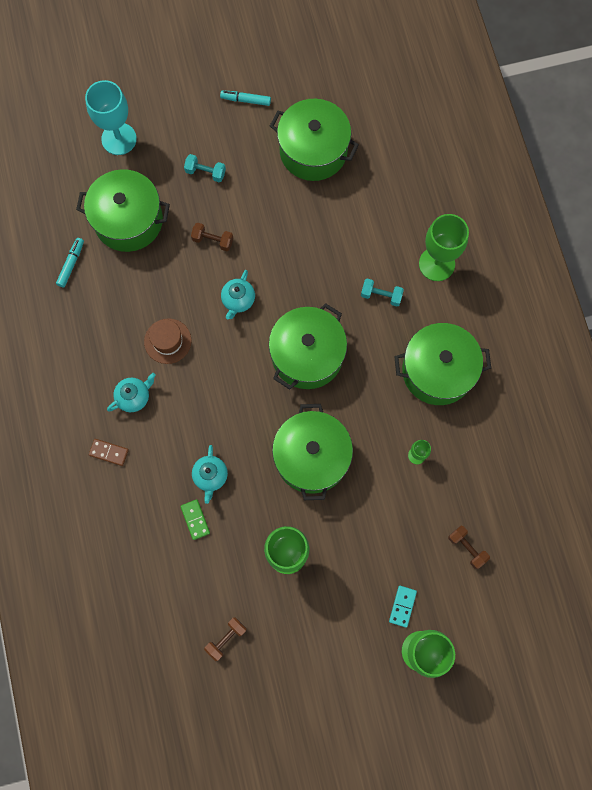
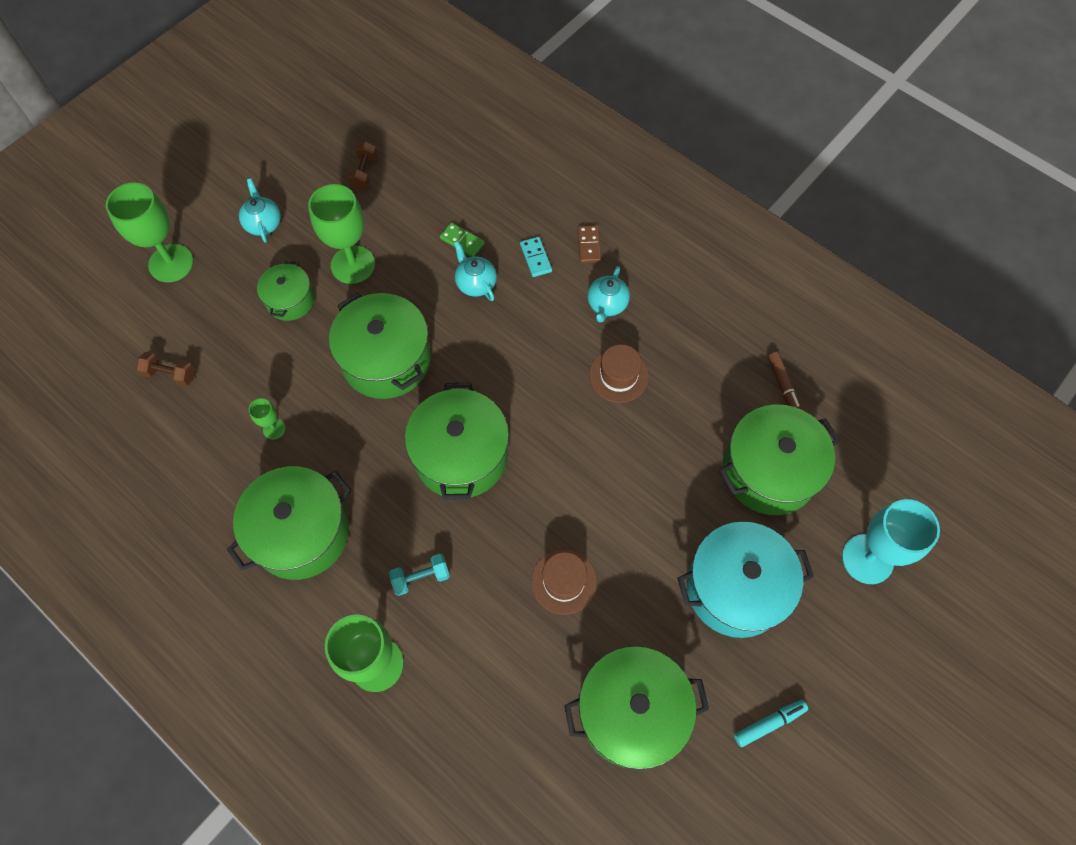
camera: 145 degrees right, 10 degrees down
turquoise marker [56,238,84,287] -> brown marker [768,352,803,410]
brown domino [89,439,129,466] -> brown domino turned 75 degrees counterclockwise [577,225,601,263]
turquoise dumbbell [184,154,226,183] -> turquoise pot [677,522,814,638]
brown dumbbell [191,222,233,251] -> none
turquoise teapot [221,270,255,319] -> turquoise teapot moved to [239,179,281,243]
turquoise domino [389,586,417,628] -> turquoise domino moved to [520,237,552,277]
none -> green pot [257,261,314,321]
none -> brown hat [531,549,597,615]

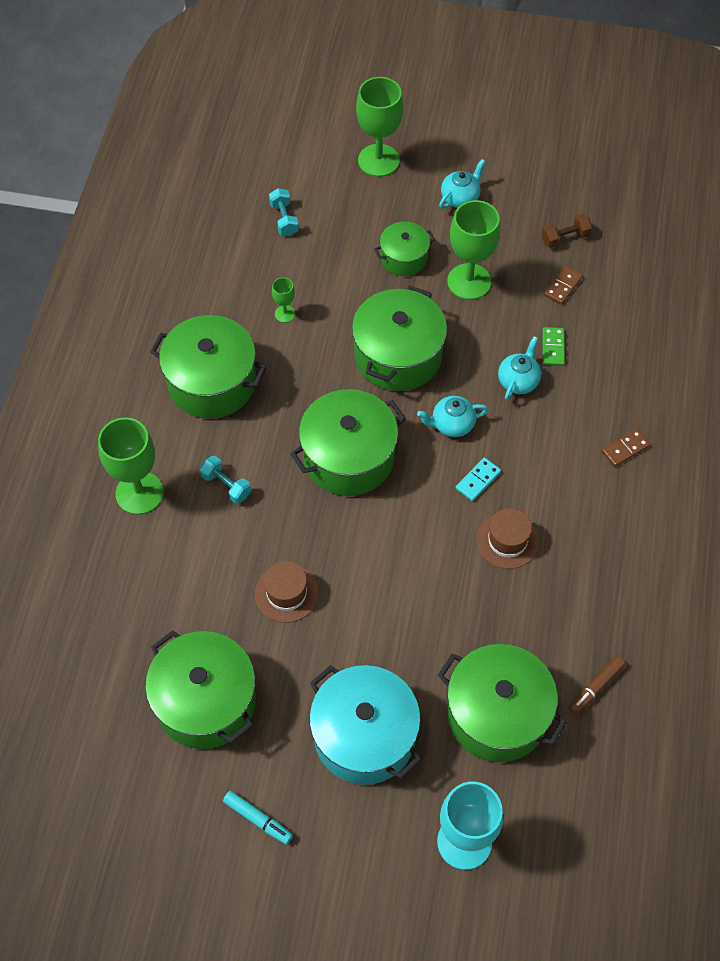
camera: 60 degrees right, 5 degrees down
brown dumbbell [136,352,195,387] -> turquoise dumbbell [269,188,299,236]
turquoise domino [520,237,552,277] -> turquoise domino moved to [456,457,501,501]
turquoise teapot [587,266,630,323] -> turquoise teapot moved to [417,396,489,437]
none -> brown domino [544,266,583,305]

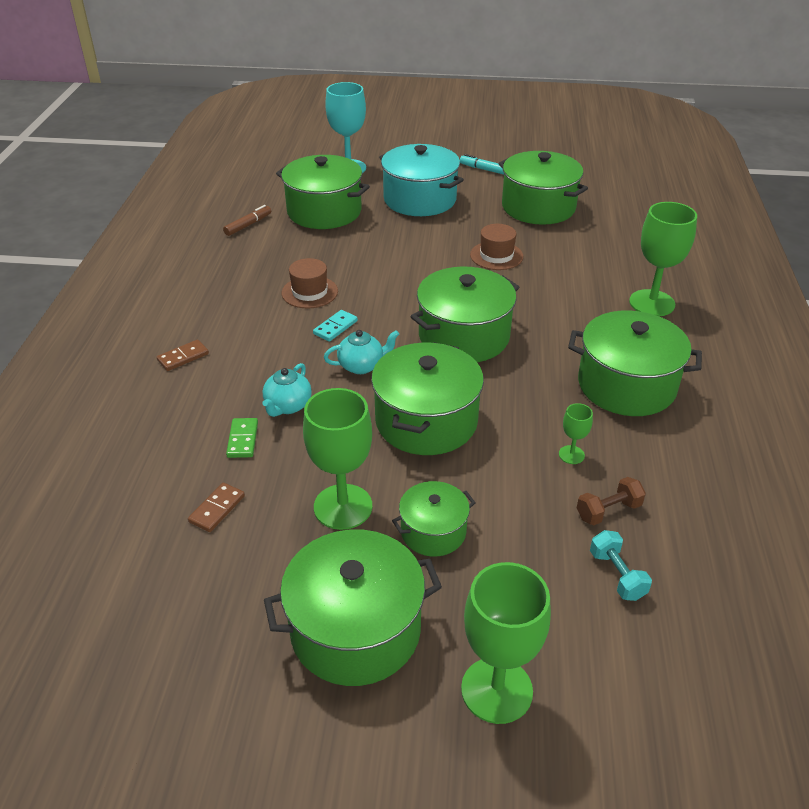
camera: 175 degrees right, 20 degrees down
turquoise dumbbell [199,456,251,504] -> none
turquoise teapot [439,159,486,209] -> green pot [264,530,442,686]
brown dumbbell [541,214,593,248] -> brown dumbbell moved to [577,477,646,525]

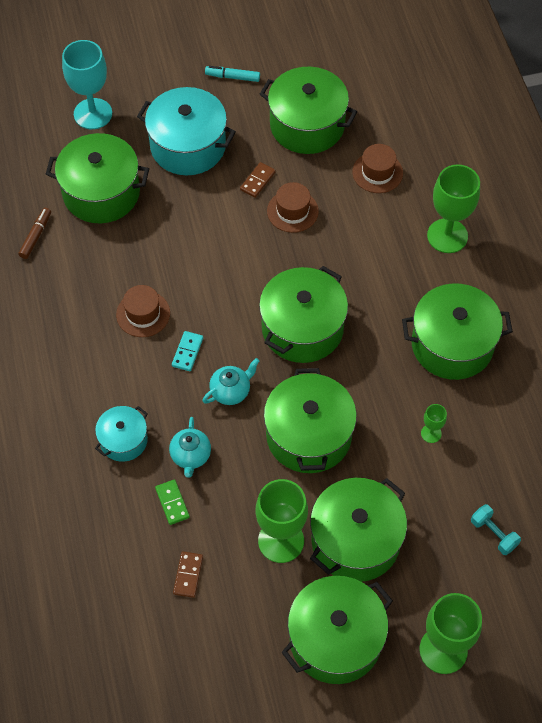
camera: 20 degrees left, 20 degrees up
brown domino [157,340,209,371] -> brown domino moved to [240,162,276,198]
green pot [392,481,476,556] -> green pot [310,478,407,582], size x1.78
brown dumbbell [577,477,646,525] -> none
none -> turquoise pot [95,406,148,462]
none -> brown hat [352,144,403,193]

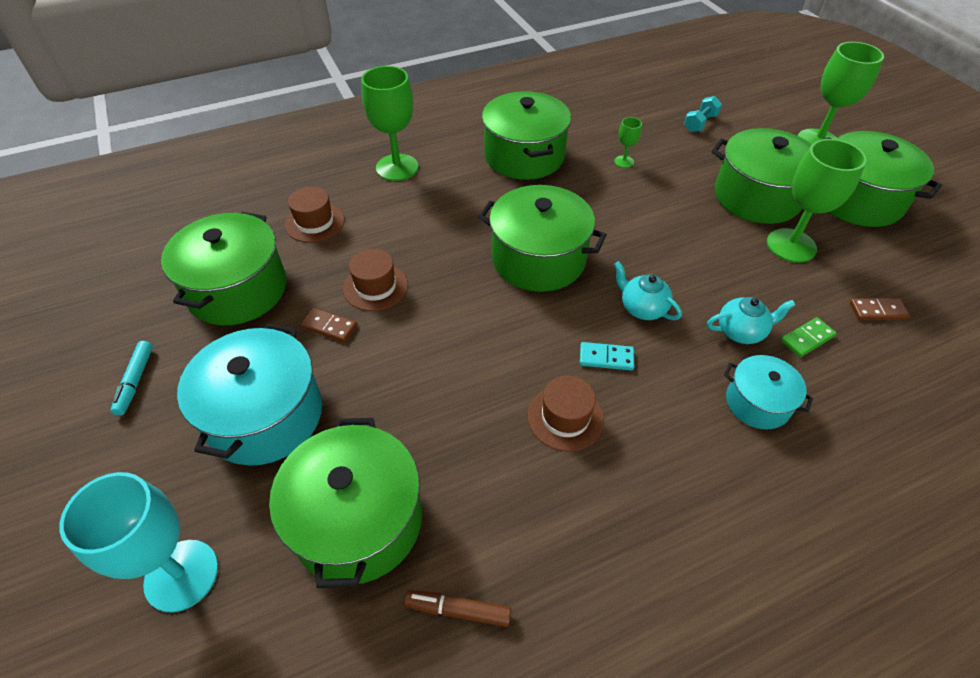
camera: 100 degrees left, 10 degrees down
green pot [264,368,357,473] -> none

